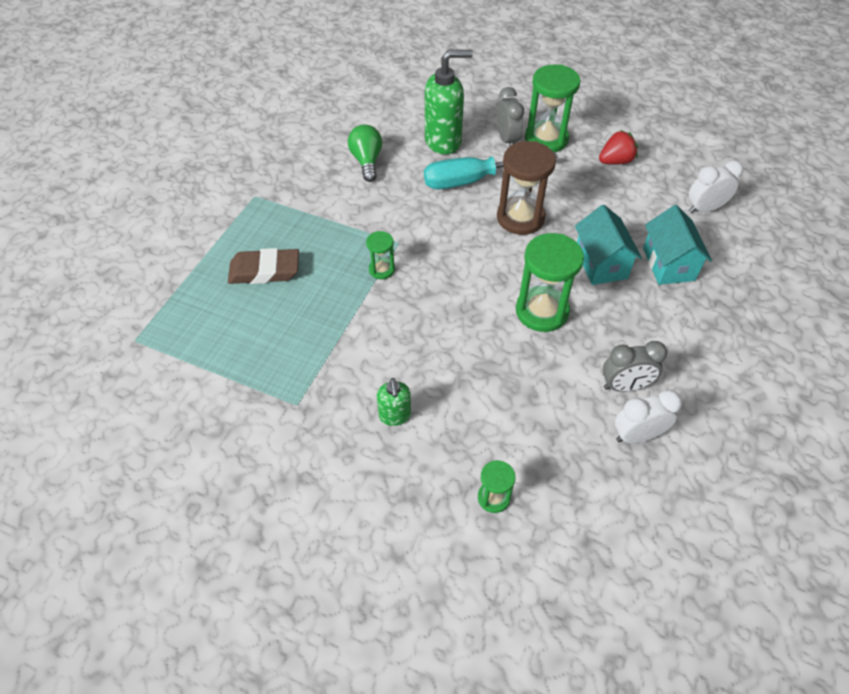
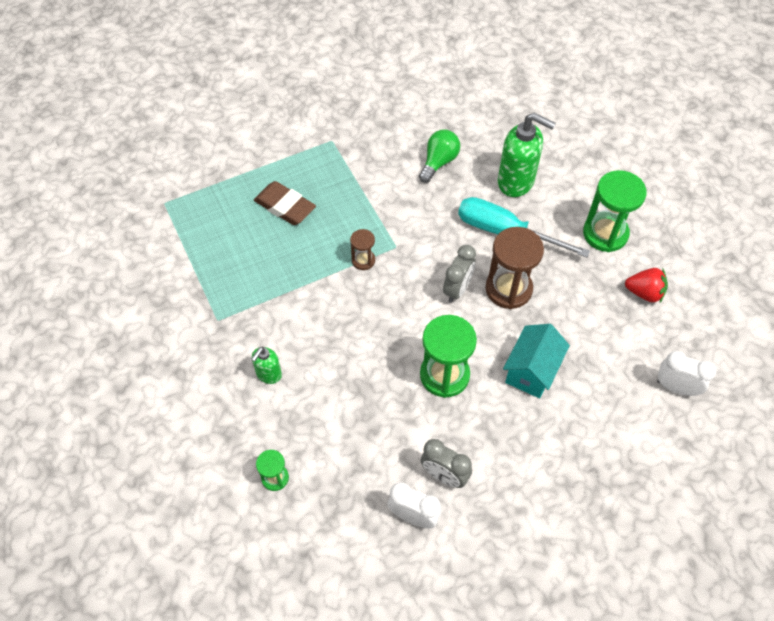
camera: 40 degrees right, 5 degrees up
green hourglass [366,231,395,279] -> brown hourglass [350,229,375,270]
grey clock [497,87,524,146] -> grey clock moved to [443,245,476,303]
turquoise house [643,205,712,285] -> none

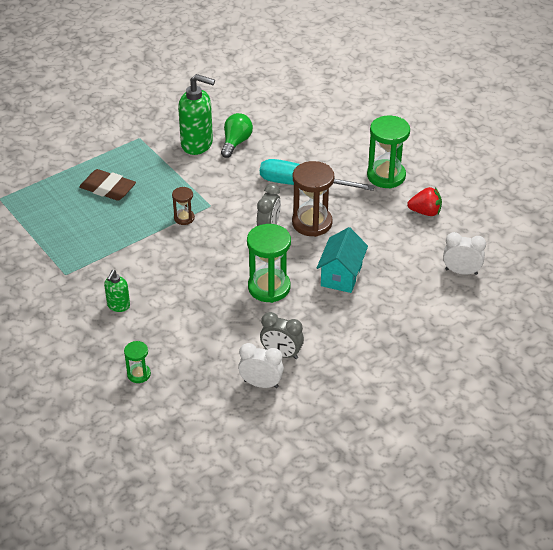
camera: 10 degrees left, 15 degrees down
green soap dispenser [498,113,556,197] -> green soap dispenser moved to [178,74,215,155]

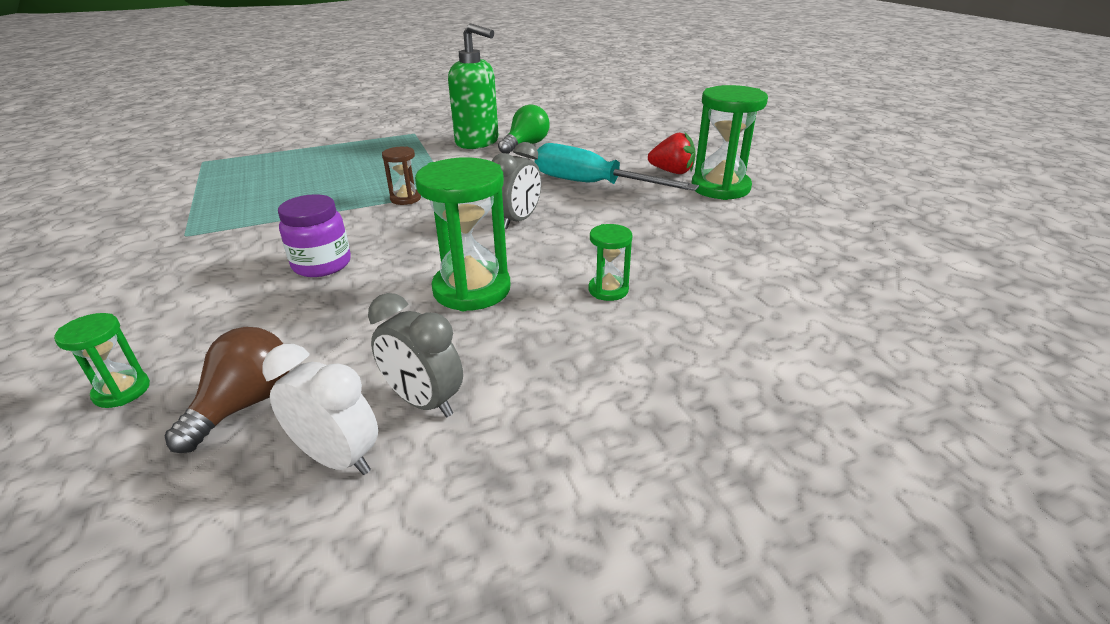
camera: 15 degrees right, 10 degrees down
brown eraser [79,169,136,201] -> none
green soap dispenser [104,270,130,312] -> none
brown hourglass [292,161,334,237] -> none
turquoise house [317,227,368,293] -> green hourglass [589,224,632,301]
red strawberry [407,187,442,216] -> red strawberry moved to [648,133,696,174]
white clock [443,232,486,275] -> none
none -> brown light bulb [165,327,289,453]
none -> purple jar [278,194,351,277]

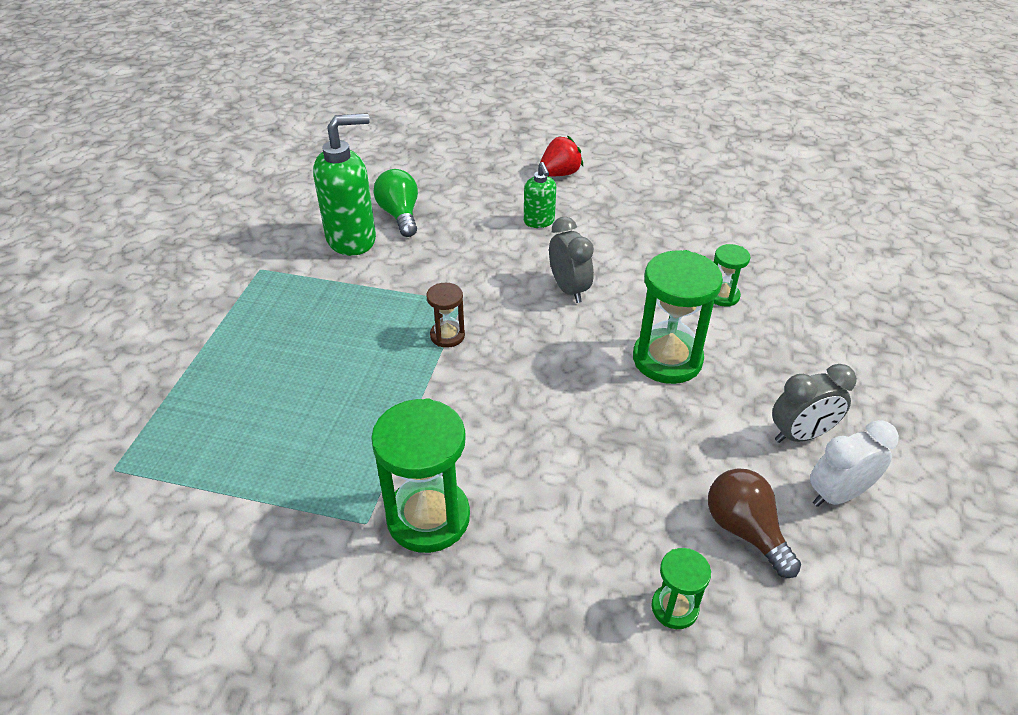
camera: 55 degrees left, 10 degrees up
purple jar [278,194,351,277] -> none
turquoise screwdriver [535,143,699,191] -> green soap dispenser [524,162,556,228]
green hourglass [691,85,768,200] -> green hourglass moved to [371,398,470,553]

